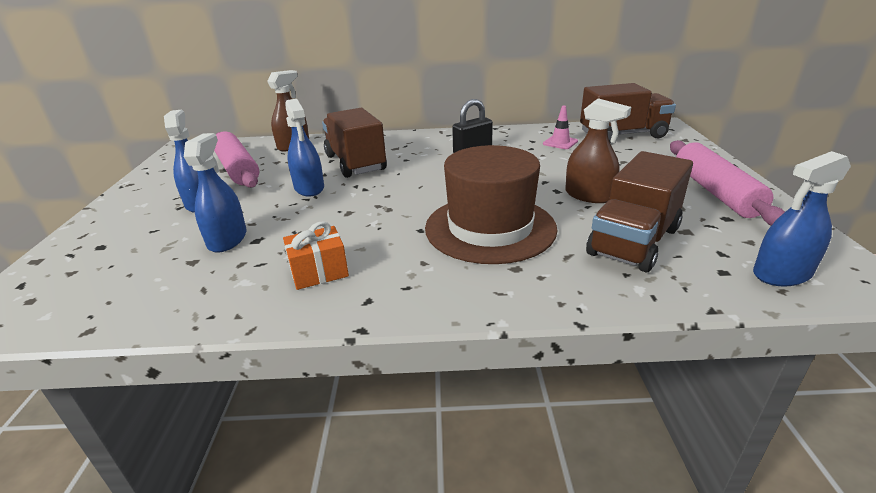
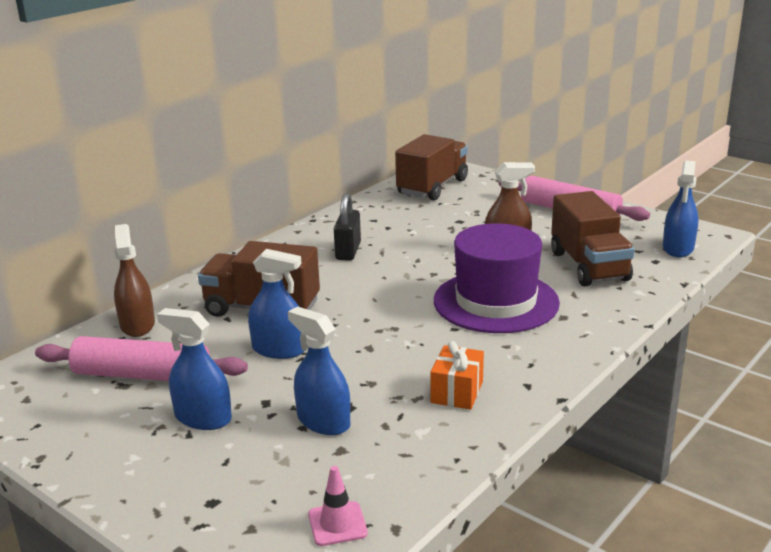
camera: 50 degrees left, 5 degrees down
brown hat [425,145,557,264] -> purple hat [434,223,560,333]
pink traffic cone [543,106,578,149] -> pink traffic cone moved to [308,466,368,546]

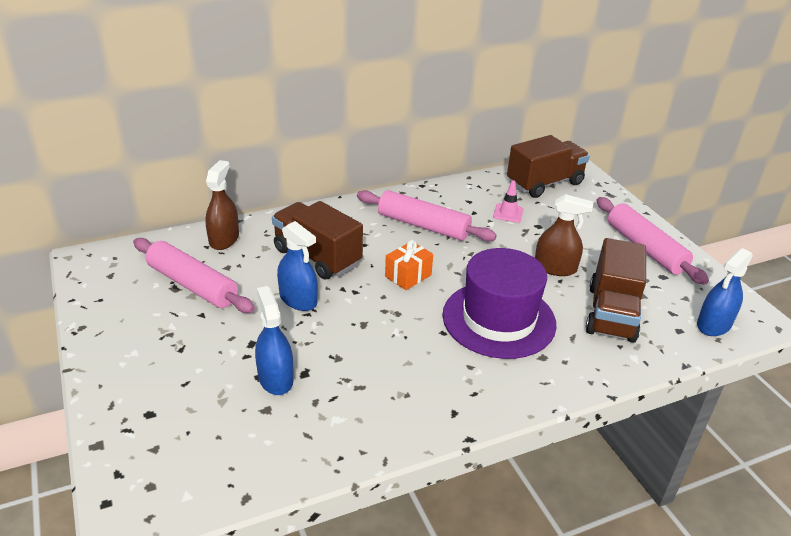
camera: 25 degrees right, 10 degrees up
blue spray bottle [157,308,232,430] -> none
pink traffic cone [308,466,368,546] -> pink traffic cone moved to [493,180,523,223]
black padlock [334,193,361,261] -> pink rolling pin [357,190,497,241]
orange gift [430,341,484,410] -> orange gift moved to [385,240,433,290]

